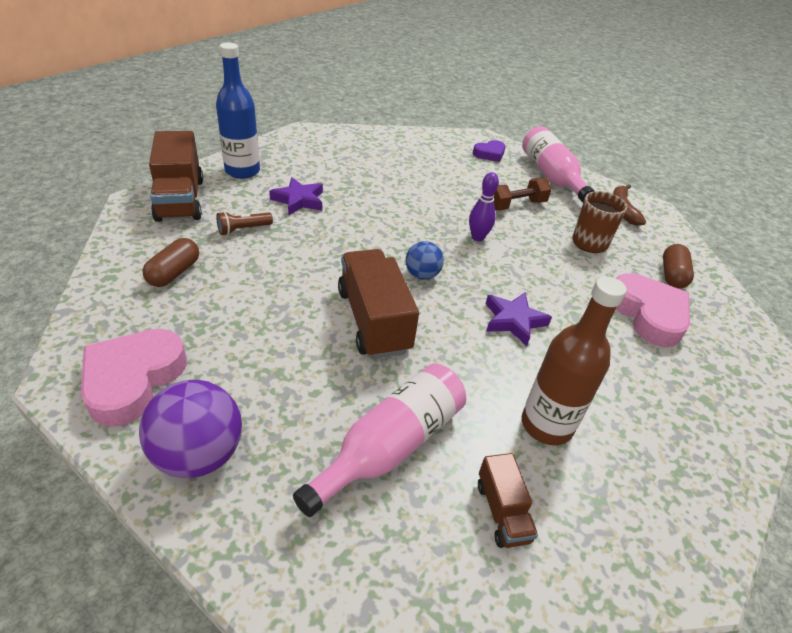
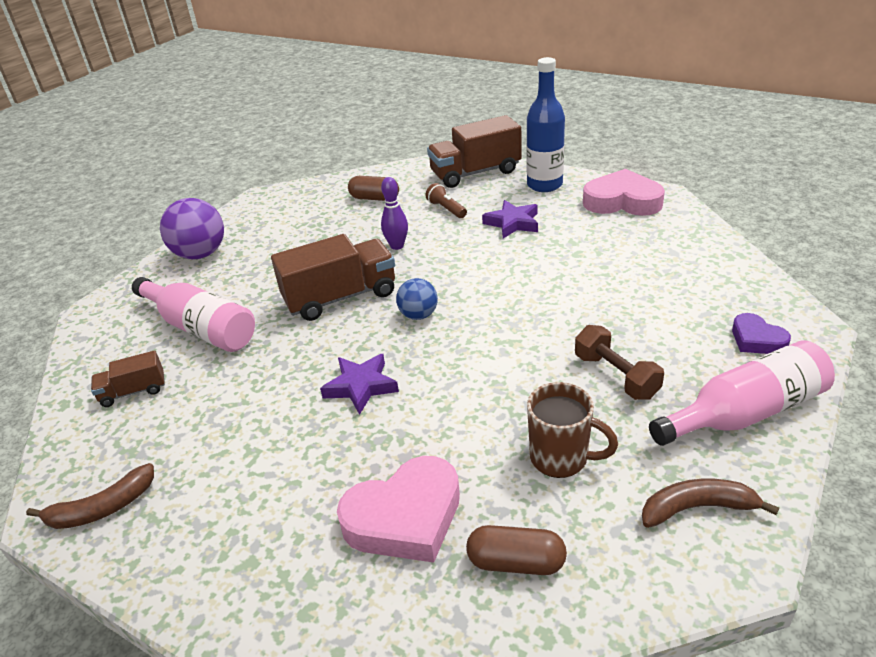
camera: 90 degrees right, 5 degrees down
pink heart [81,329,187,427] -> pink heart moved to [583,169,665,216]
purple bowling pin [469,172,499,241] -> purple bowling pin moved to [381,177,408,250]
brown bottle [522,276,627,445] -> none
none -> brown banana [26,463,154,529]

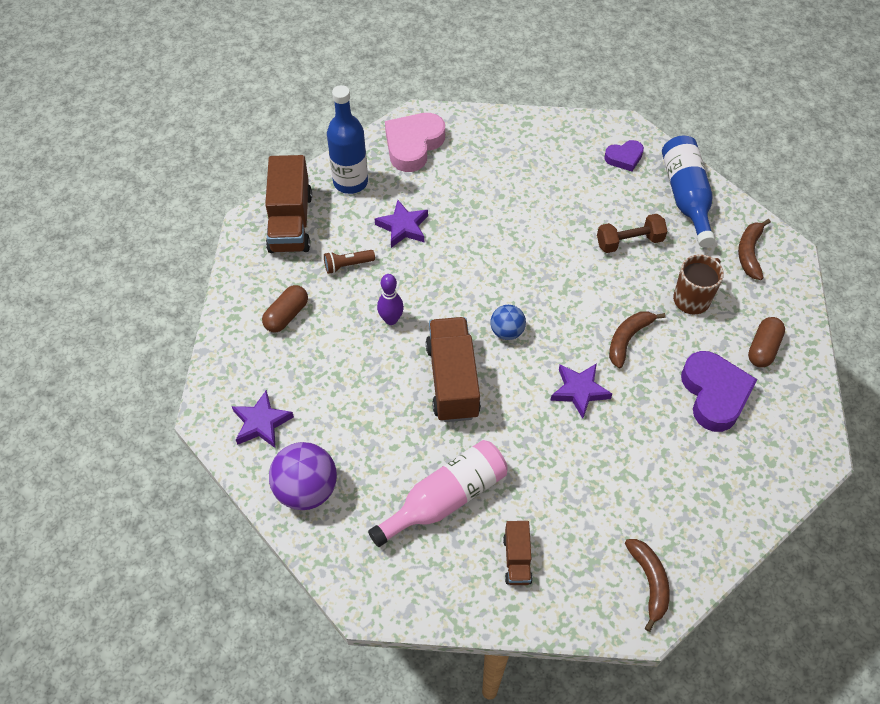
camera: 75 degrees left, 20 degrees up
pink heart [337,456,460,563] -> purple heart [681,351,758,432]
pink bottle [649,340,835,446] -> blue bottle [662,136,715,247]
none -> purple star [232,390,294,448]
none -> brown banana [609,311,666,368]

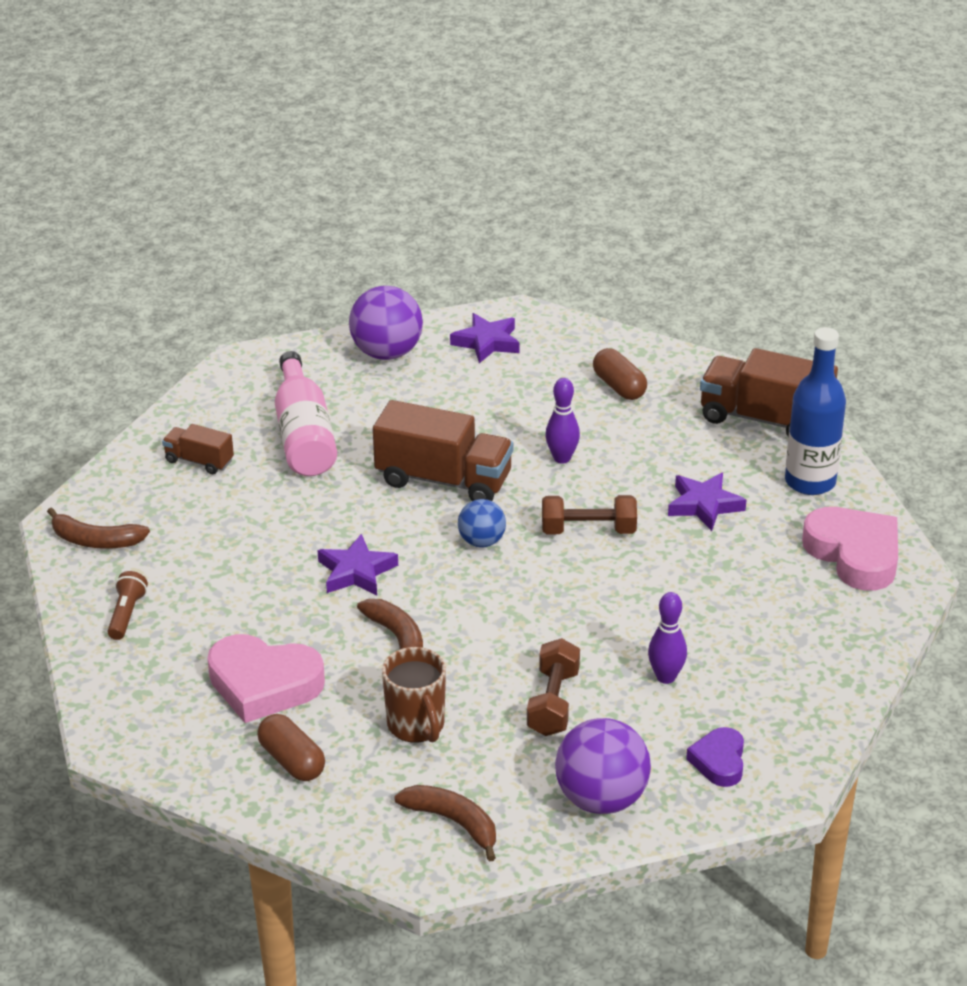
camera: 115 degrees right, 20 degrees down
brown flashlight [324,250,375,274] -> brown flashlight moved to [108,571,148,640]
blue bottle [662,136,715,247] -> purple ball [555,718,651,814]
purple heart [681,351,758,432] -> pink heart [207,634,325,723]
none -> brown dumbbell [542,495,637,534]
none -> purple bowling pin [648,592,687,684]

